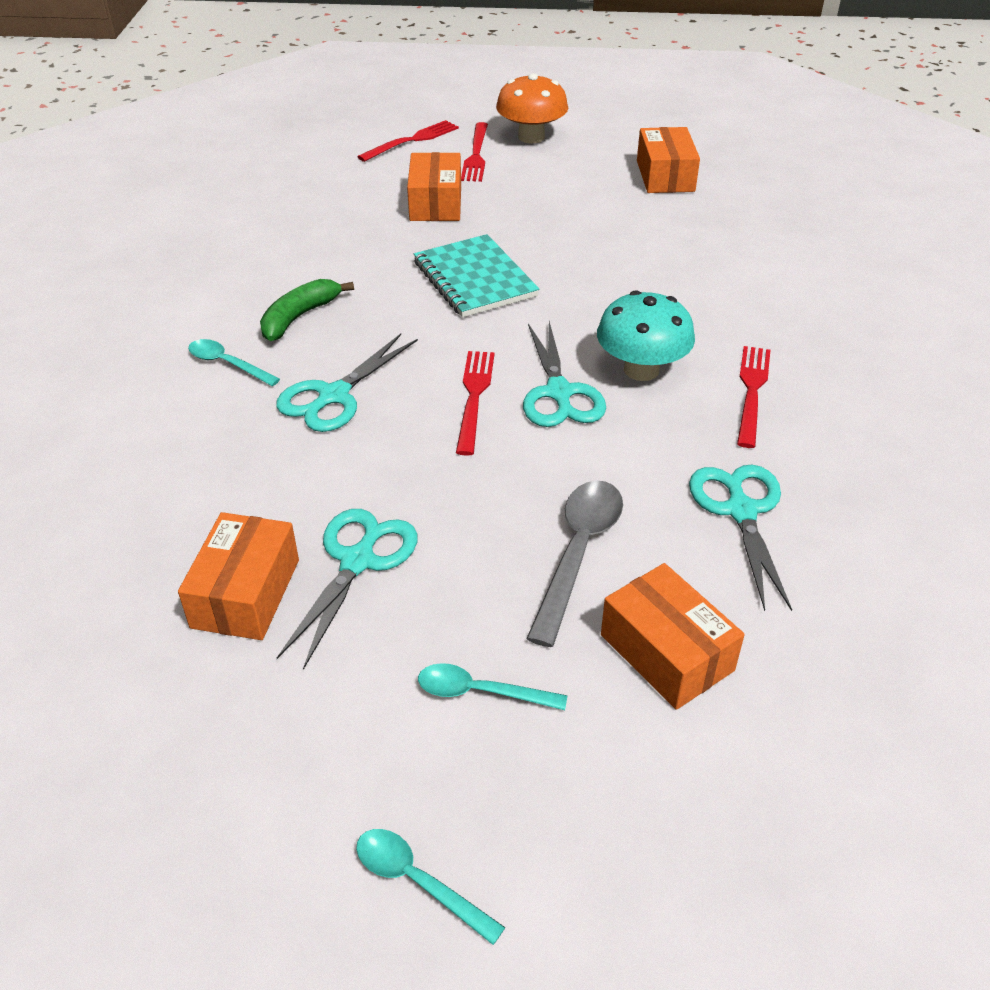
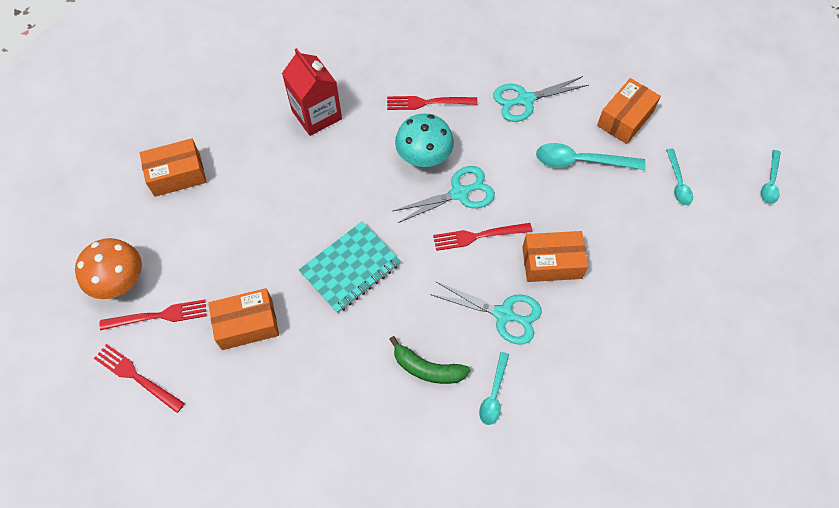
camera: 105 degrees left, 20 degrees up
orange box [178,512,299,640] -> orange box moved to [522,231,588,282]
turquoise scissors [277,509,417,670] -> none
grey spoon [526,481,623,647] -> turquoise spoon [536,143,646,170]
none -> red carton [282,48,342,136]

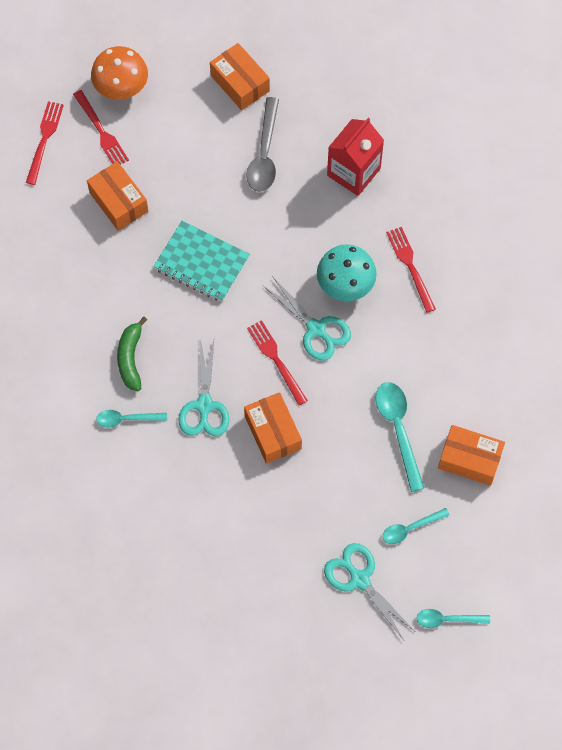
camera: 70 degrees right, 5 degrees up
turquoise scissors [493,76,589,122] -> turquoise scissors moved to [324,543,414,640]
none -> grey spoon [247,97,279,192]

